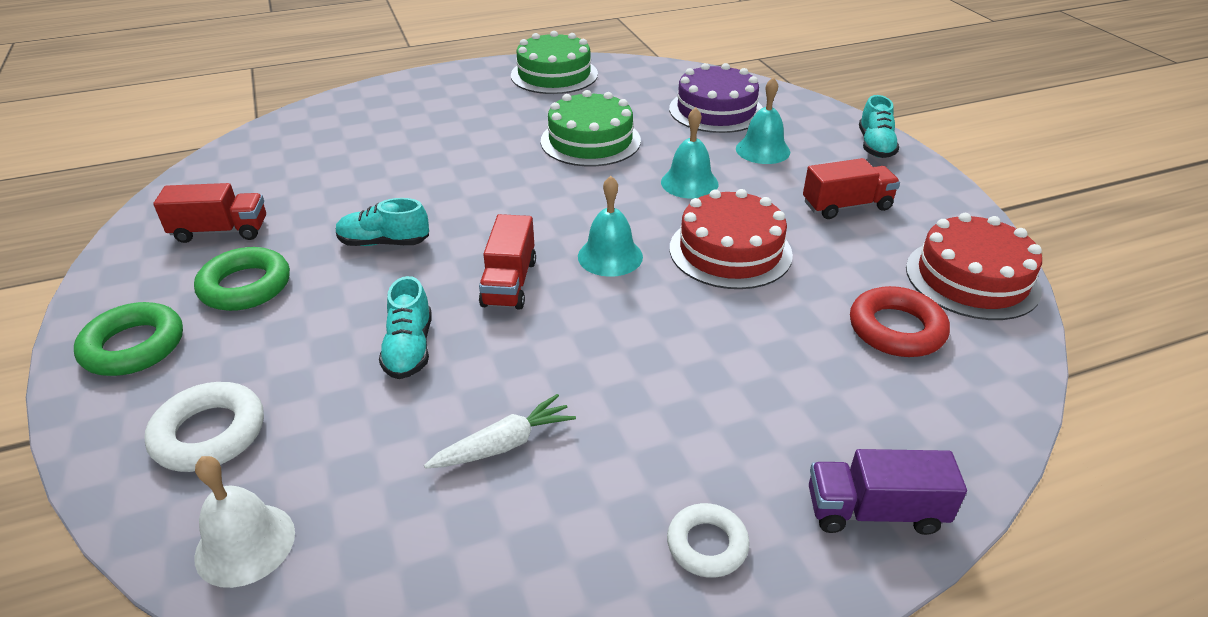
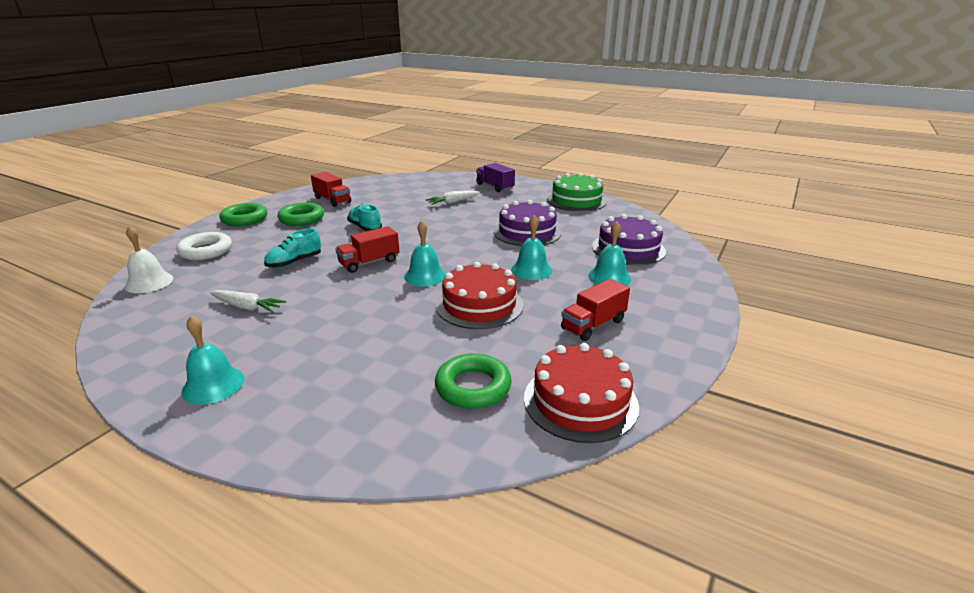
camera: 50 degrees right, 10 degrees down
green cake [541,90,641,167] -> purple cake [493,200,561,246]
white ring [667,503,750,578] -> turquoise bell [181,315,244,405]
red truck [803,158,900,219] -> red truck turned 105 degrees clockwise [561,279,630,341]
purple truck [809,449,967,535] -> purple truck moved to [476,163,515,192]
red ring [850,286,950,357] -> green ring [435,353,512,409]
turquoise shoe [859,95,899,158] -> none
none -> white carrot [426,191,480,205]

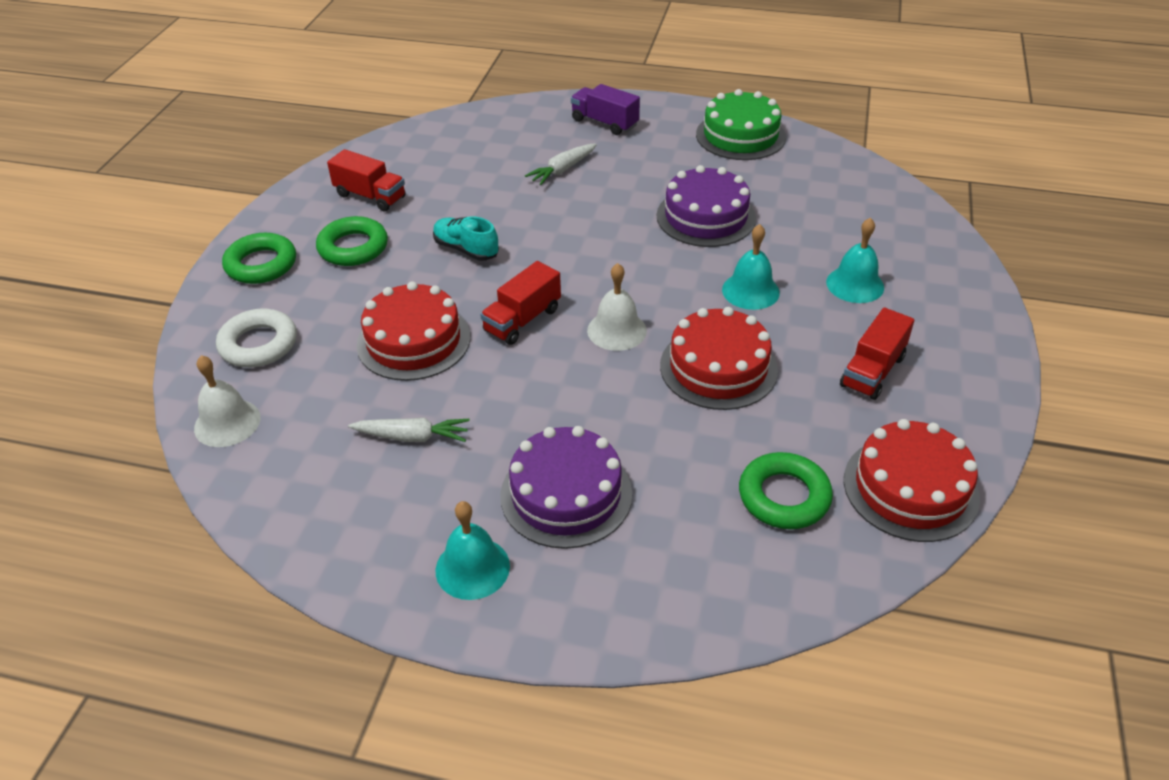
camera: 15 degrees left, 15 degrees up
turquoise shoe [264,228,321,268] -> red cake [356,281,470,381]
turquoise bell [404,220,446,287] -> white bell [587,263,647,351]
purple cake [592,214,666,265] -> purple cake moved to [500,426,632,549]

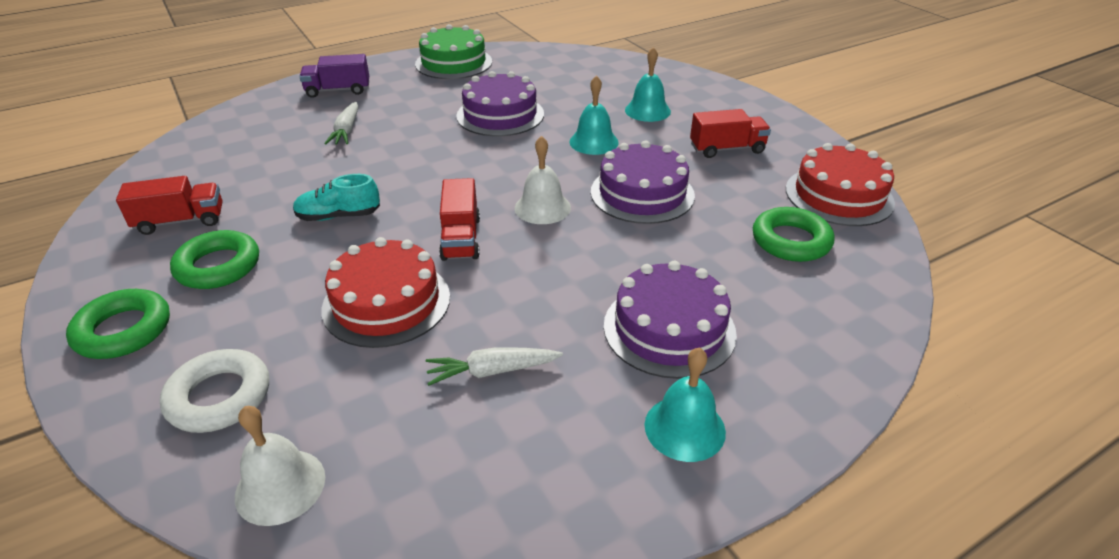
camera: 45 degrees left, 5 degrees down
white carrot [348,418,470,442] -> white carrot turned 150 degrees counterclockwise [426,347,563,386]
red cake [660,307,778,410] -> purple cake [591,140,695,224]
red truck [840,308,914,400] -> red truck turned 90 degrees counterclockwise [690,109,771,158]

